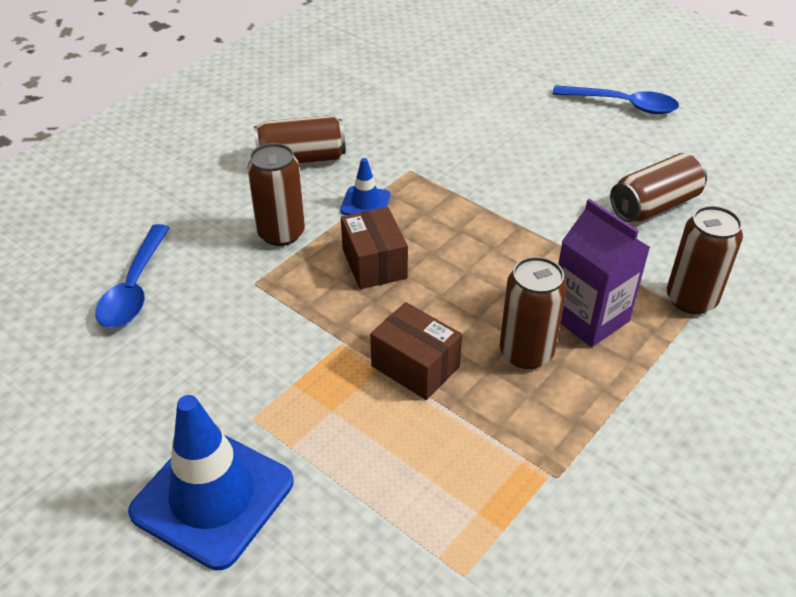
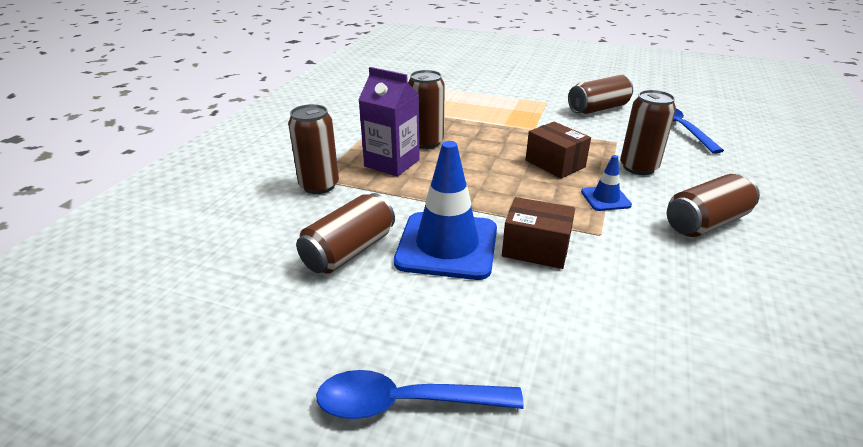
camera: 160 degrees right, 10 degrees down
blue traffic cone [128,395,293,570] -> blue traffic cone moved to [394,141,497,280]
brown box [370,302,462,400] -> brown box moved to [502,197,575,269]
none -> brown can [568,74,633,114]

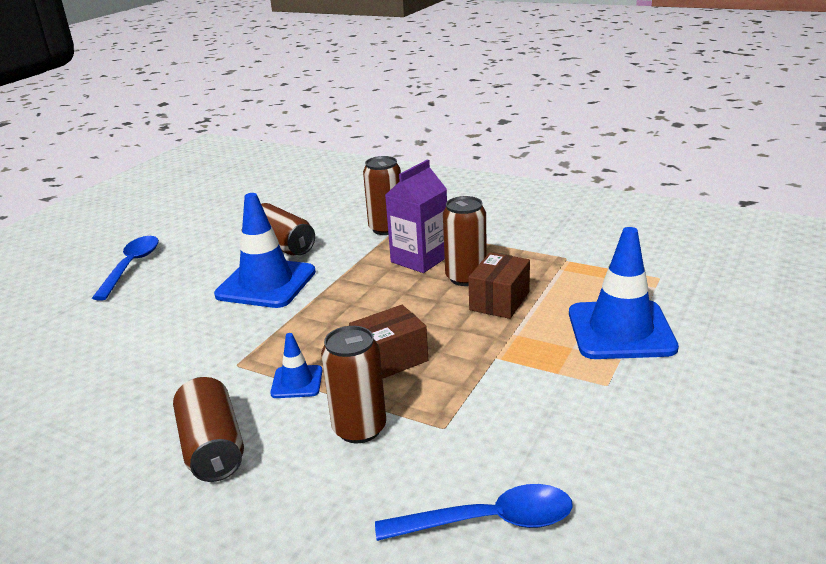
camera: 100 degrees right, 5 degrees down
brown box [502,197,575,269] -> brown box moved to [468,252,530,319]
brown can [568,74,633,114] -> none
none -> blue traffic cone [569,227,679,359]

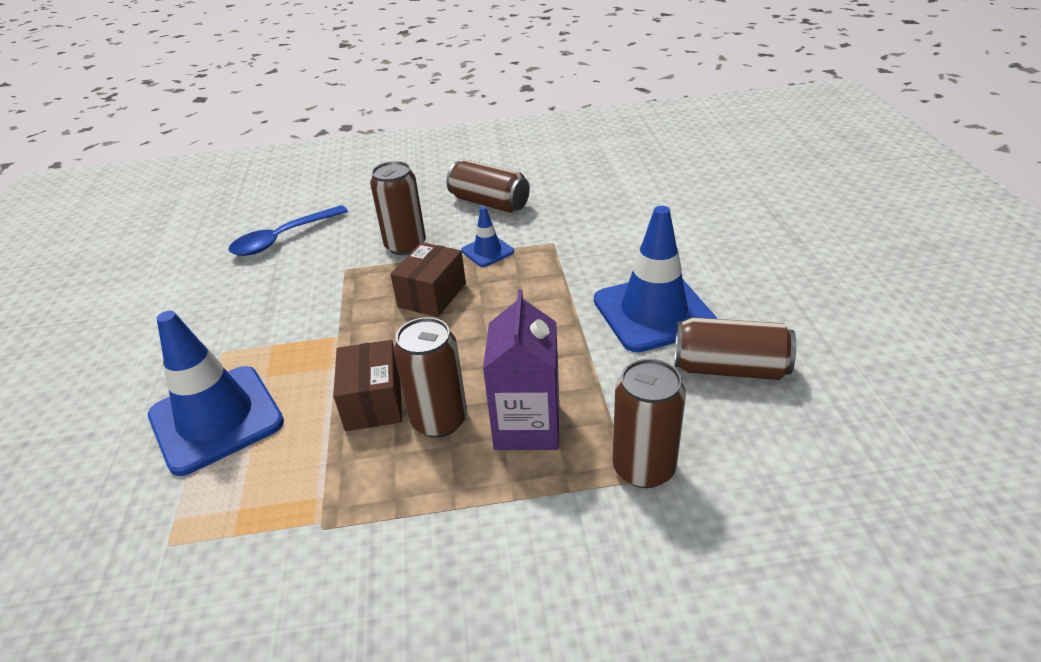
camera: 145 degrees right, 10 degrees up
blue spoon [92,236,159,300] -> none

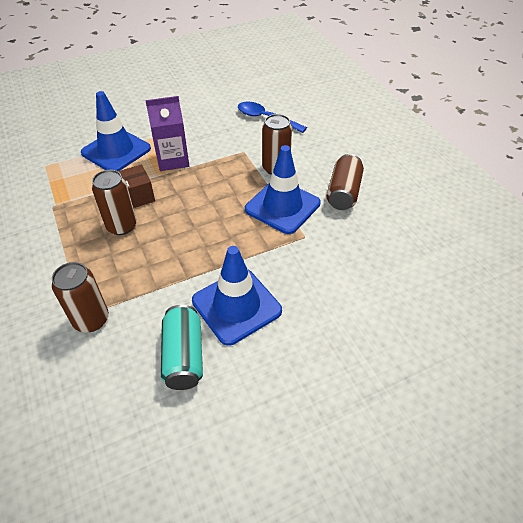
camera: 70 degrees right, 10 degrees up
brown box [390,242,466,317] -> none
blue traffic cone [461,207,514,267] -> blue traffic cone [245,145,321,234], size x2.07
purple carton [483,289,559,450] -> purple carton moved to [145,96,189,171]
brown can [674,317,796,380] -> turquoise can [161,305,203,390]

